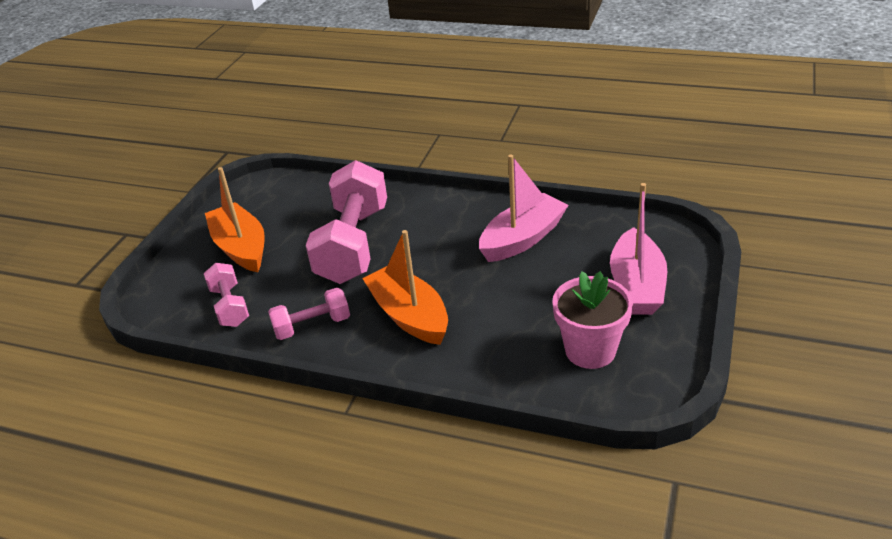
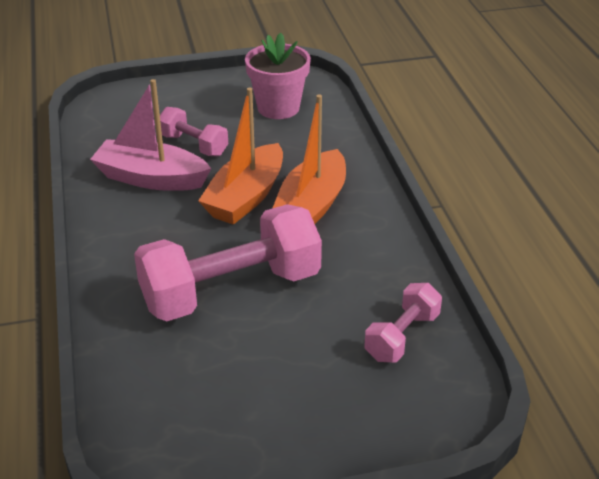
camera: 125 degrees left, 0 degrees up
orange boat [205,167,265,272] -> orange boat moved to [198,87,283,225]
pink dumbbell [268,288,350,340] -> pink dumbbell moved to [160,107,228,156]
pink boat [610,183,667,315] -> none

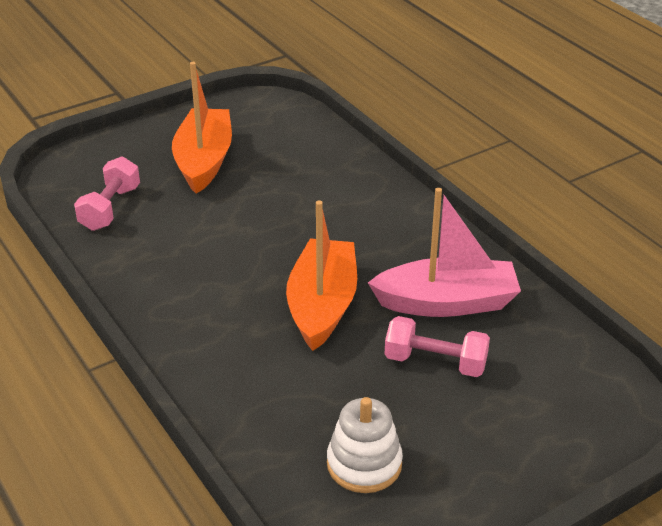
camera: 160 degrees right, 0 degrees up
pink dumbbell [134,204,322,321] -> none
pink flower pot [245,33,311,119] -> white stacking toy [327,397,403,493]
orange boat [273,95,346,224] -> orange boat moved to [172,62,232,194]

